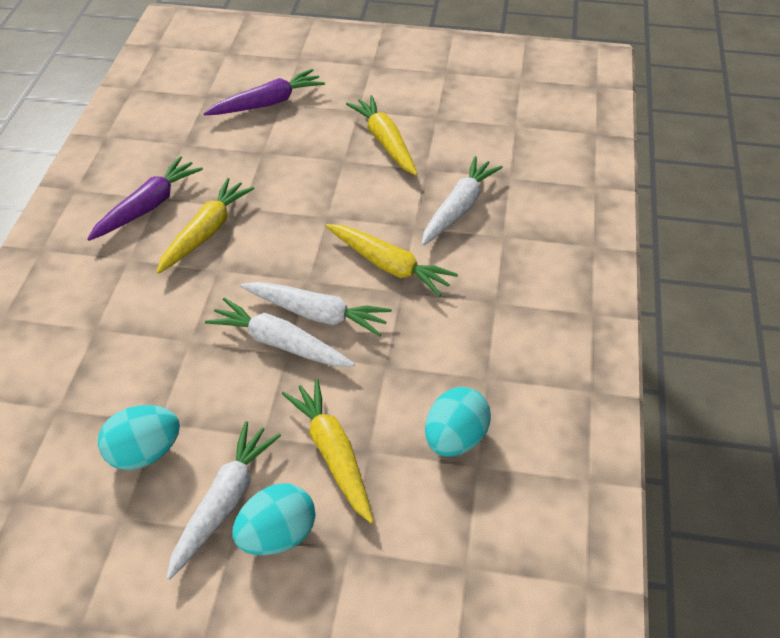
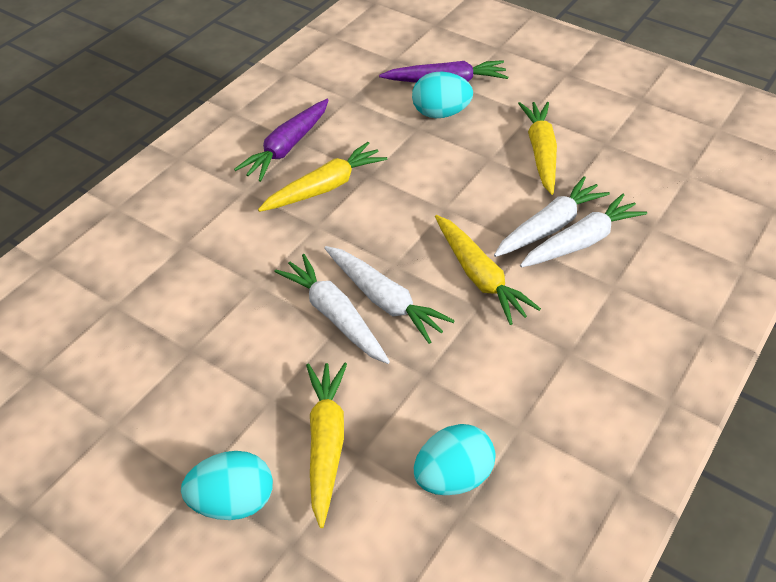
camera: 25 degrees right, 0 degrees up
purple carrot [87,156,203,241] -> purple carrot turned 150 degrees clockwise [234,99,329,182]
turquoise egg [98,405,180,470] -> turquoise egg moved to [412,72,473,118]
white carrot [167,421,281,580] -> white carrot moved to [494,176,610,257]

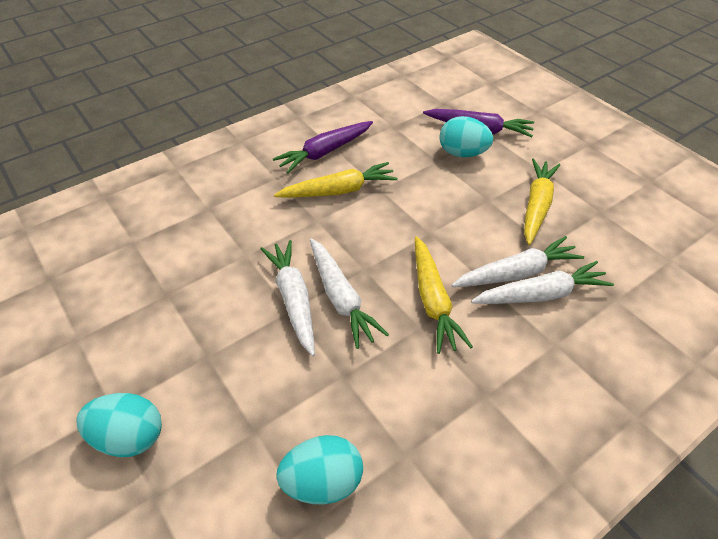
camera: 20 degrees right, 0 degrees up
yellow carrot [306,363,347,528] -> none

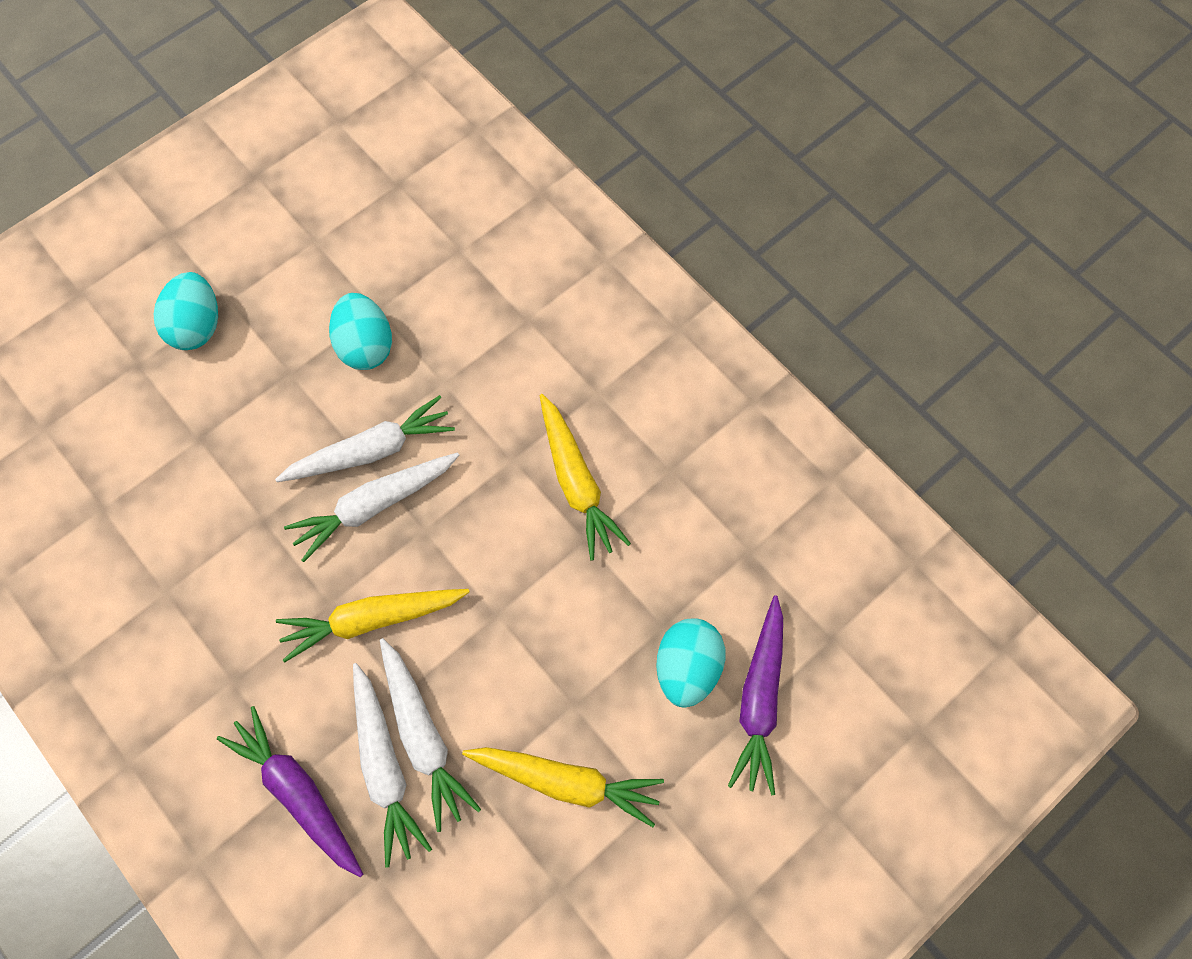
camera: 85 degrees right, 20 degrees up
purple carrot [273,121,373,173] -> purple carrot moved to [217,706,363,877]
turquoise egg [276,435,363,504] -> turquoise egg moved to [329,293,392,370]

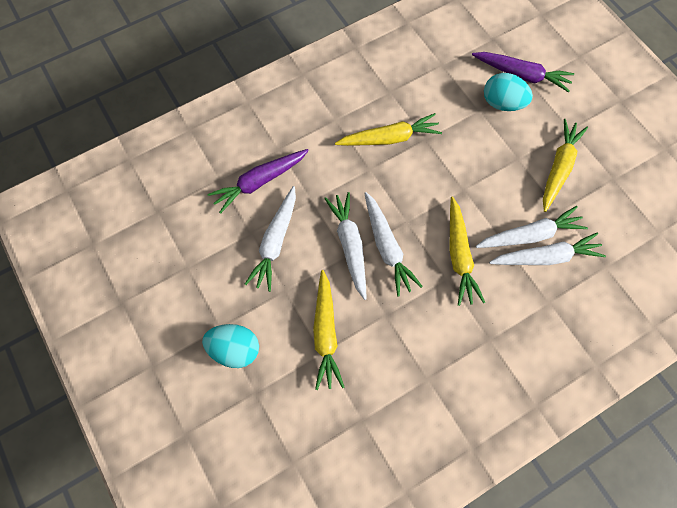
camera: 80 degrees left, 0 degrees up
purple carrot [217,706,363,877] -> purple carrot moved to [207,149,309,214]
turquoise egg [329,293,392,370] -> white carrot [245,186,296,292]
none -> yellow carrot [313,270,344,390]

